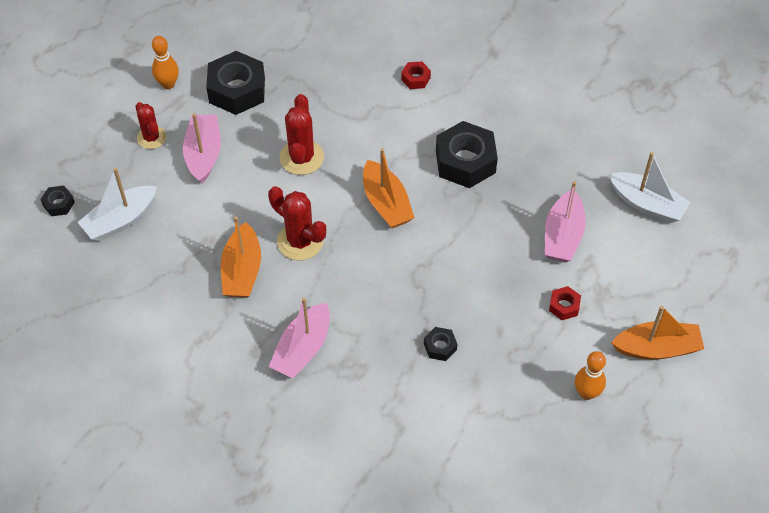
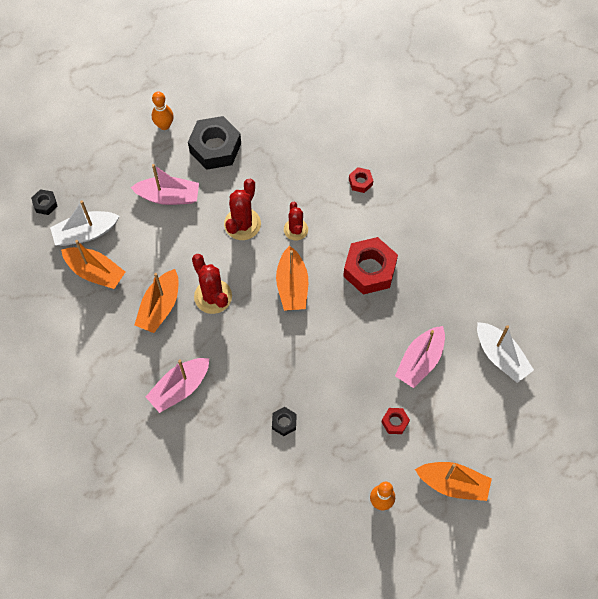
camera: 20 degrees right, 10 degrees up
red cactus [135,102,166,149] -> red cactus moved to [284,202,308,241]
pink boat [183,113,221,184] -> pink boat turned 75 degrees clockwise [130,164,199,205]
black nut [436,121,498,188] -> red nut [343,237,398,295]
none -> orange boat [61,240,125,289]

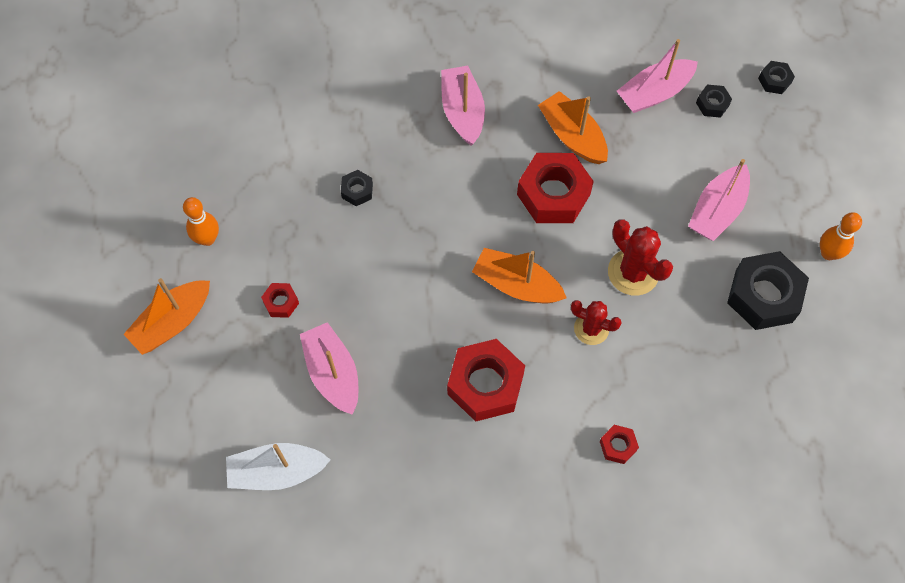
camera: 120 degrees right, 0 degrees up
white boat [50,200,119,246] -> black nut [696,85,732,118]
orange boat [61,240,125,289] -> pink boat [617,39,698,113]
red cactus [192,254,232,314] -> red nut [517,153,594,223]

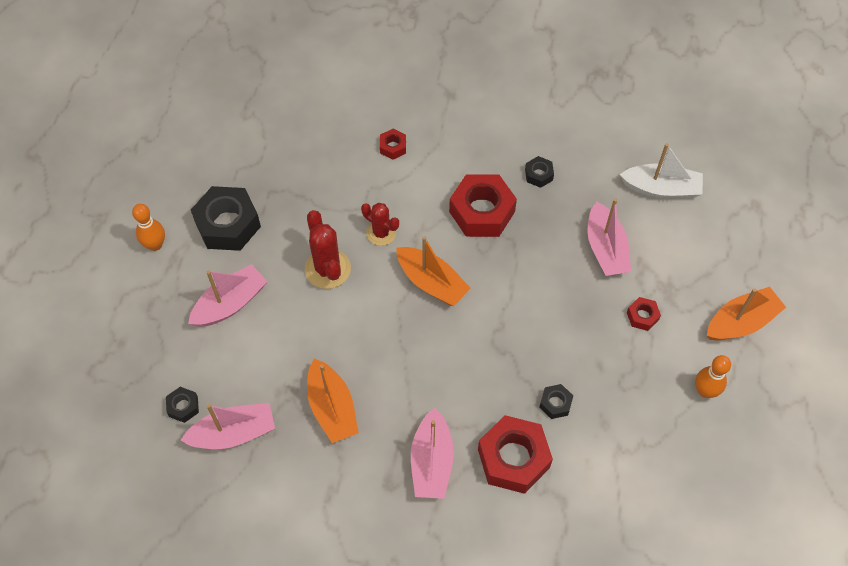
camera: 165 degrees left, 5 degrees down
red nut [517,153,594,223] -> red nut moved to [478,415,553,494]
black nut [758,61,795,94] -> black nut moved to [525,156,554,188]

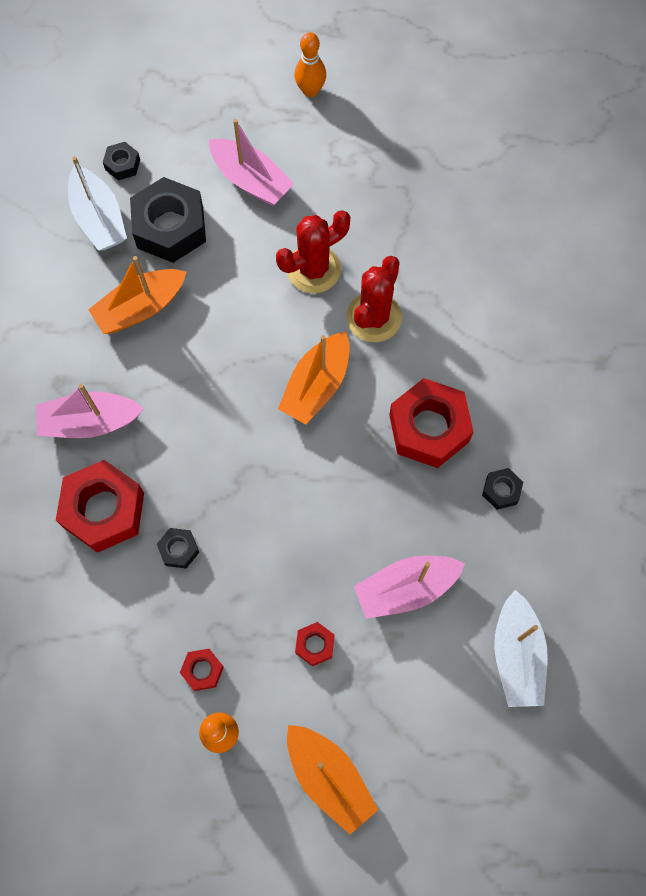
camera: 80 degrees right, 10 degrees up
pink boat [180,403,275,449] -> white boat [68,156,127,251]
black nut [191,186,261,251] -> black nut moved to [130,177,206,263]
red cactus [361,203,399,246] -> red cactus [346,256,402,342], size x1.50
red nut [380,129,406,160] -> red nut moved to [180,649,224,691]

